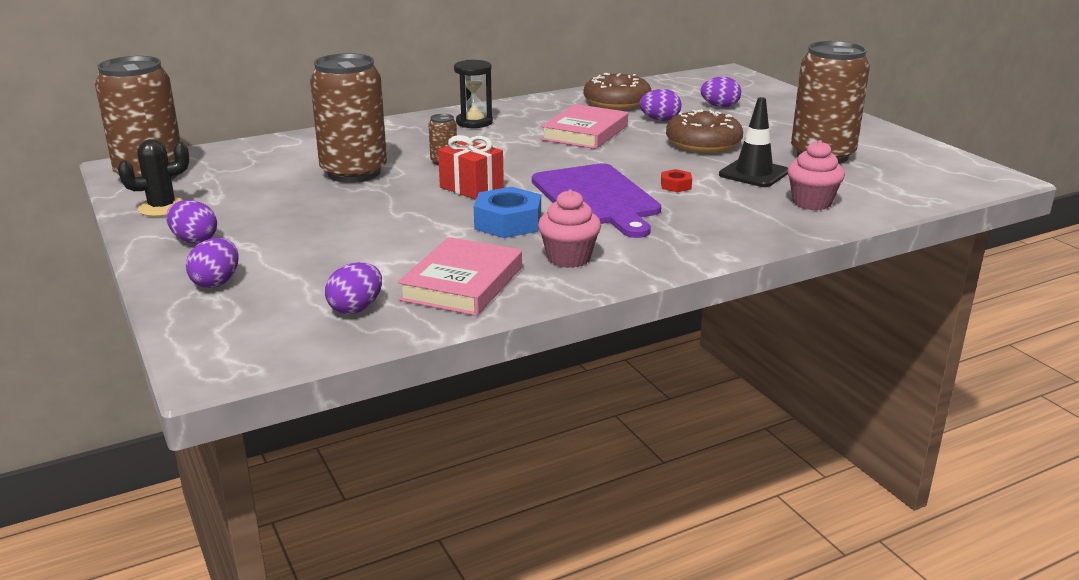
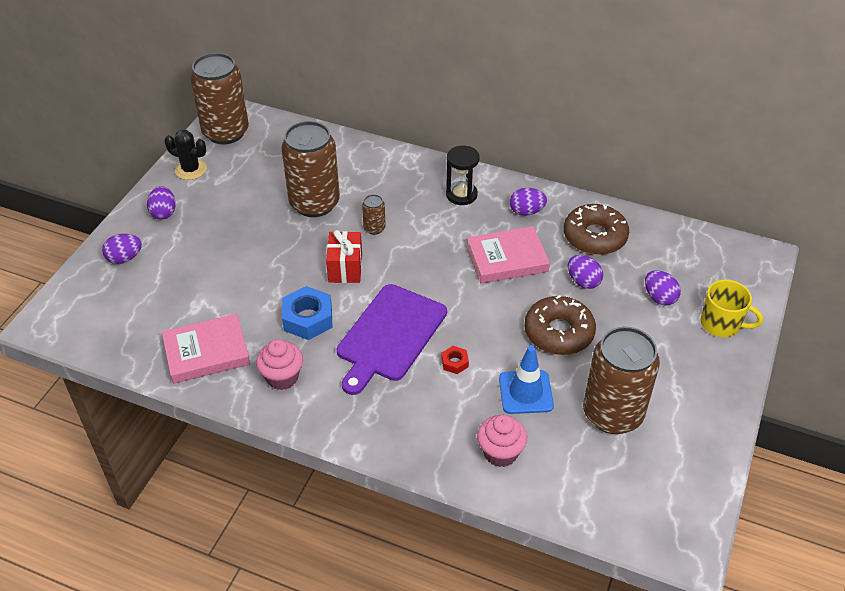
camera: 50 degrees right, 20 degrees up
purple egg [325,262,382,314] -> purple egg moved to [510,188,547,216]
black traffic cone [719,97,788,187] -> blue traffic cone [499,345,554,414]
none -> yellow mug [701,280,763,337]

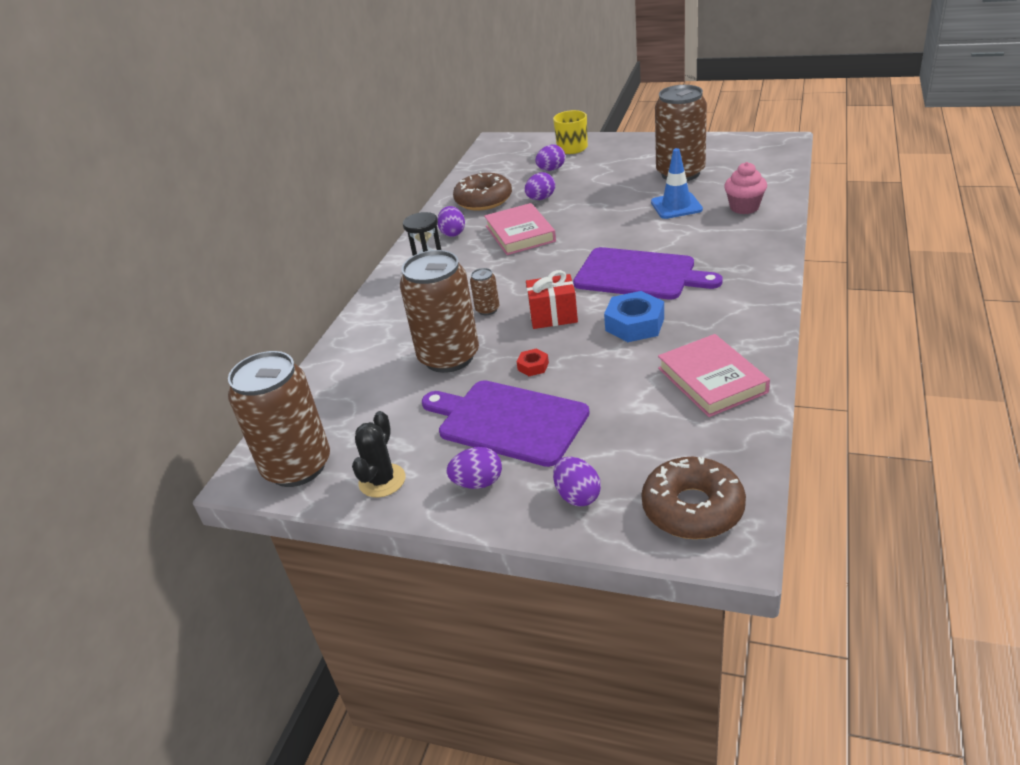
camera: 90 degrees left, 10 degrees down
pink cupcake [256,339,303,390] -> none
red nut [441,346,469,374] -> red nut moved to [517,348,549,376]
brown donut [524,295,596,355] -> brown donut moved to [641,457,746,539]
none -> purple cutting board [422,380,590,467]

